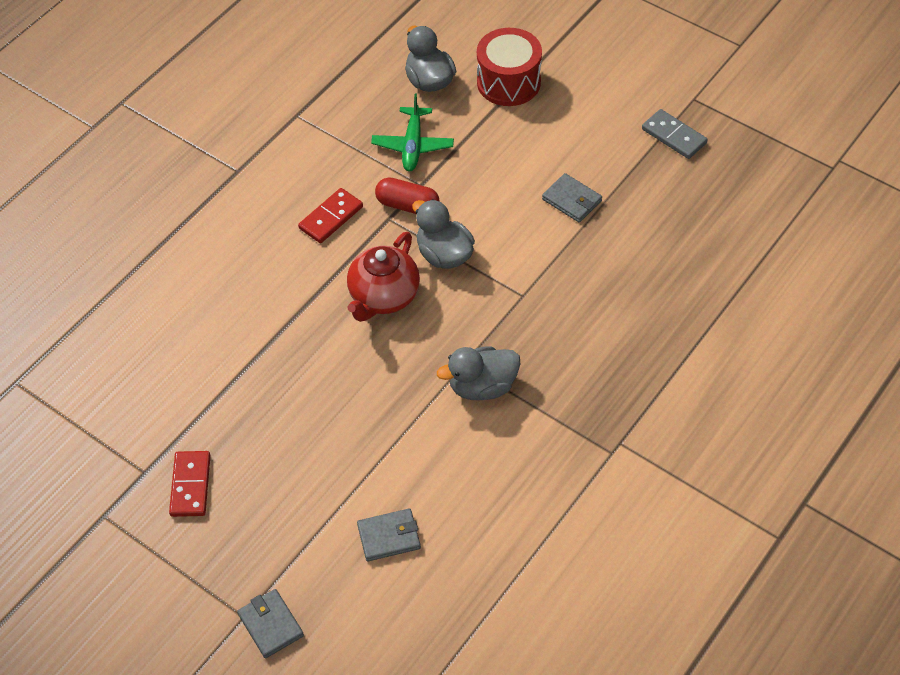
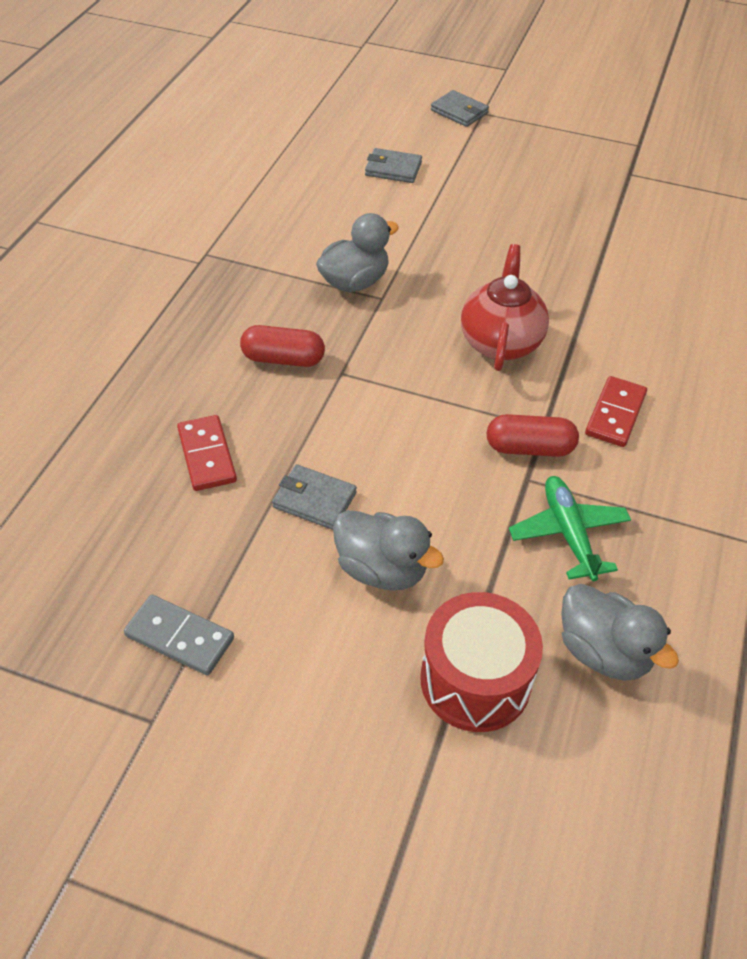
camera: 160 degrees right, 5 degrees down
red domino [169,451,211,517] -> red domino moved to [177,415,237,491]
grey wallet [357,508,421,561] -> grey wallet turned 45 degrees clockwise [365,148,422,183]
grey duck [412,199,475,269] -> grey duck moved to [333,510,444,590]
none -> red capsule [240,325,325,367]

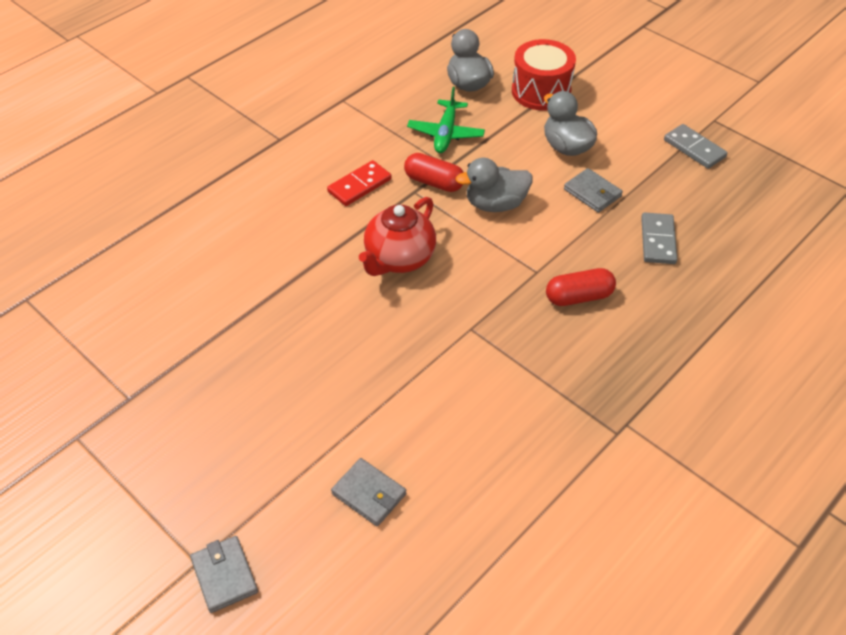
camera: 155 degrees left, 0 degrees up
red domino [177,415,237,491] -> grey domino [641,212,677,264]
red capsule [240,325,325,367] -> red capsule turned 45 degrees counterclockwise [546,268,616,306]
grey duck [316,213,399,292] -> grey duck moved to [456,158,532,212]

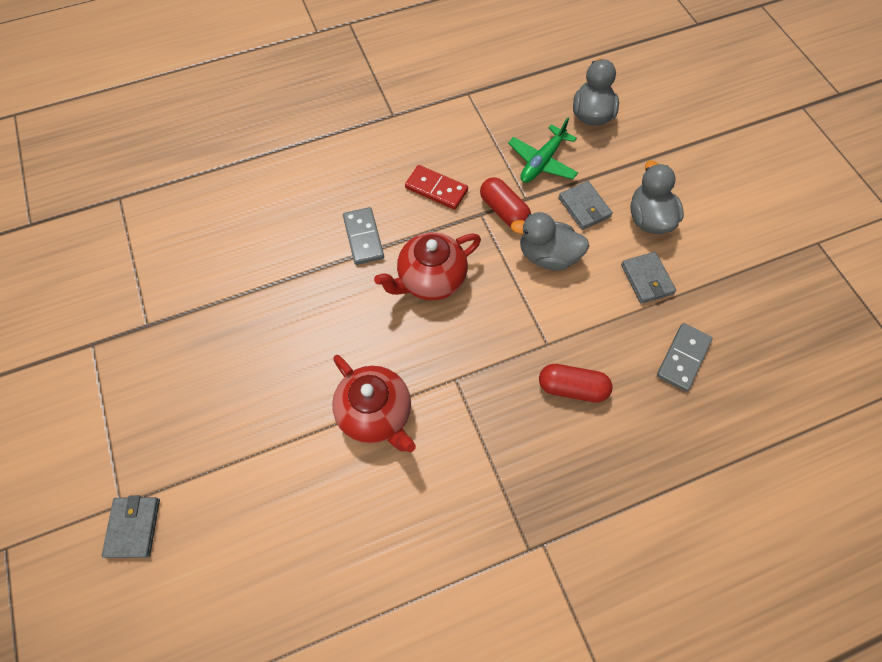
camera: 25 degrees right, 15 degrees up
red domino [327,160,392,206] -> red domino turned 45 degrees clockwise [405,165,468,210]
grey wallet [331,458,406,526] -> grey wallet moved to [558,181,613,230]
red drum [512,39,576,110] -> none
grey domino [664,124,727,169] -> grey domino moved to [343,207,384,265]
none -> red teapot [332,355,416,452]

